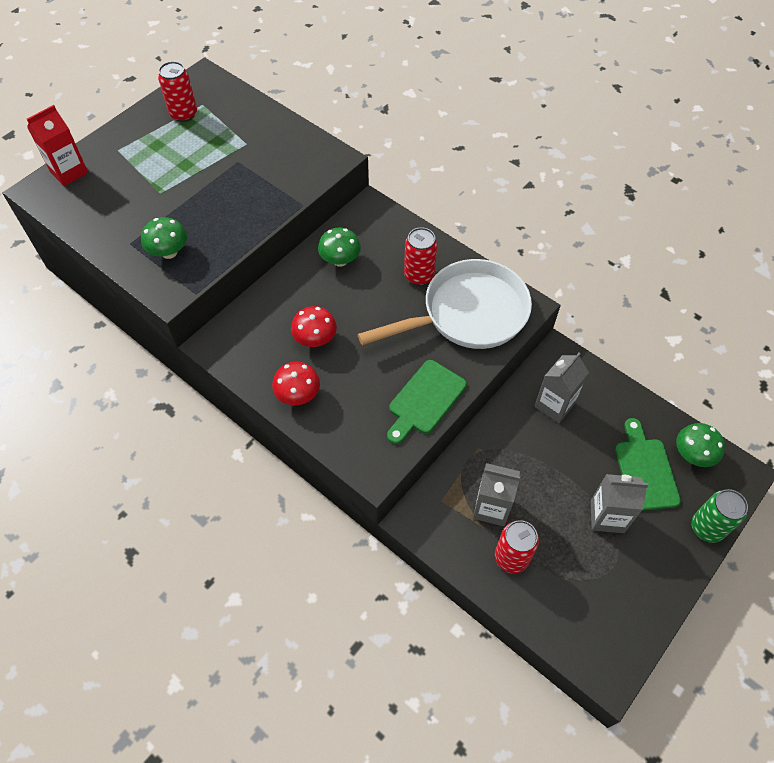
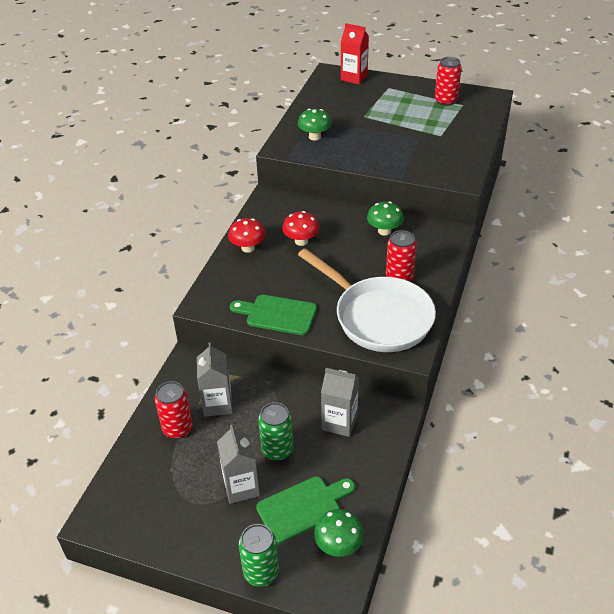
camera: 70 degrees right, 15 degrees down
none -> green can [258,402,293,461]

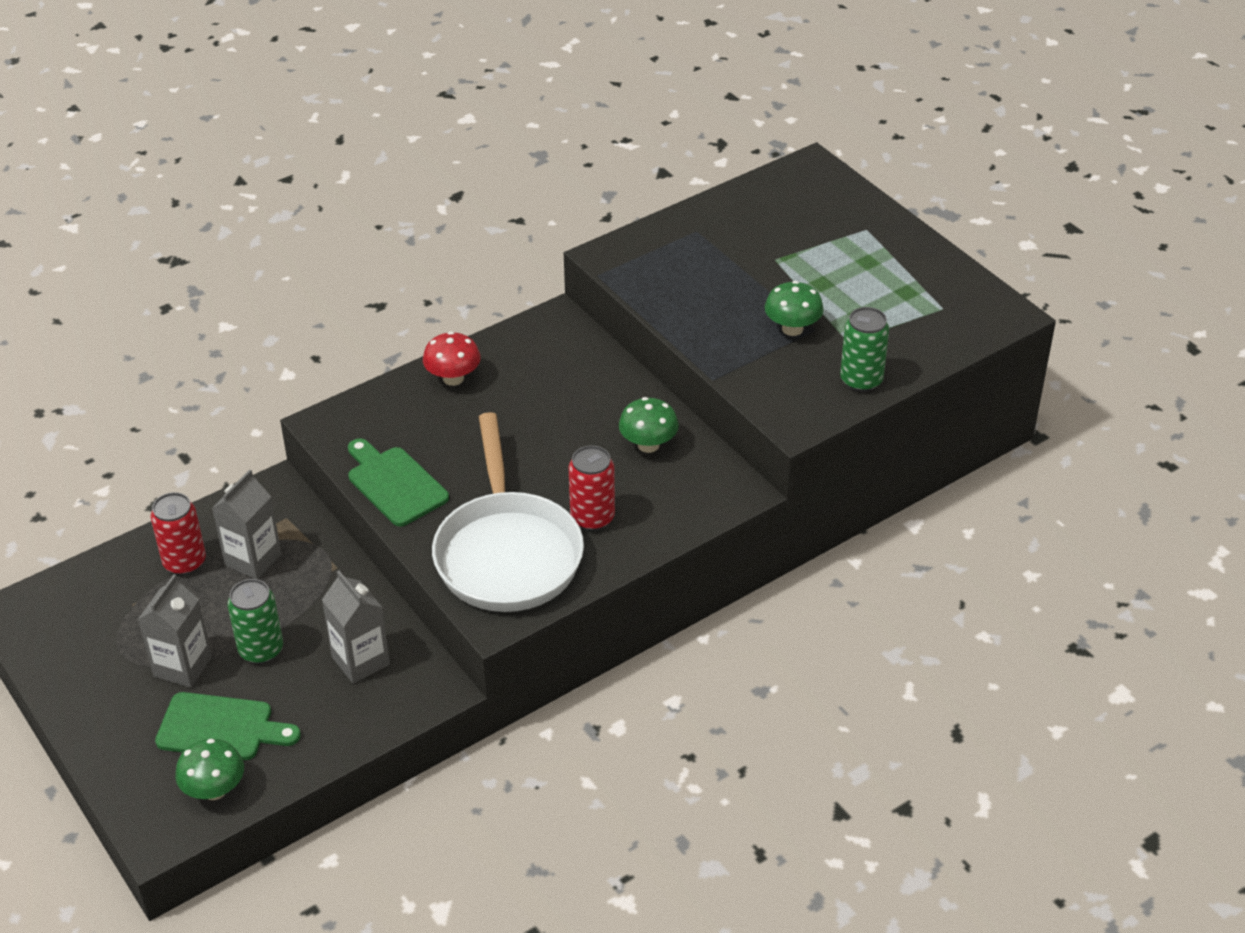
camera: 35 degrees right, 0 degrees up
green can [238,524,279,587] -> green can moved to [840,307,889,392]
red mushroom [282,211,320,246] -> none
green mushroom [298,109,332,141] -> green mushroom moved to [765,281,824,336]
red carton [341,23,369,84] -> none
red can [435,57,462,106] -> none

